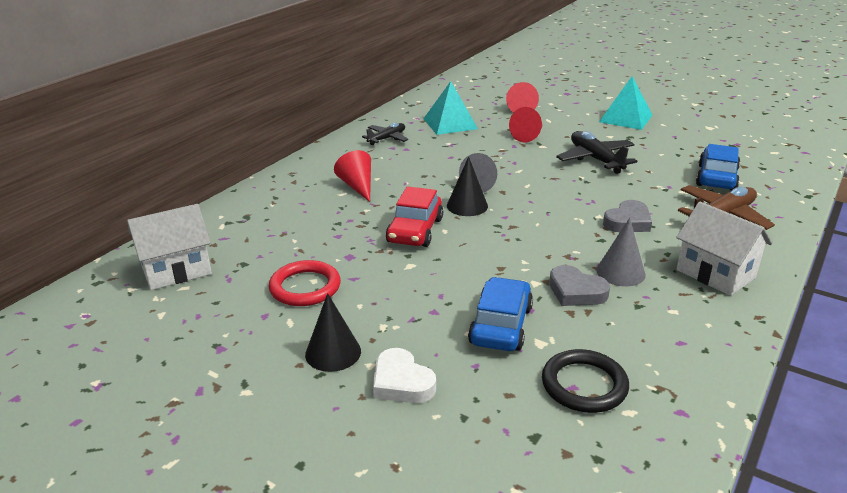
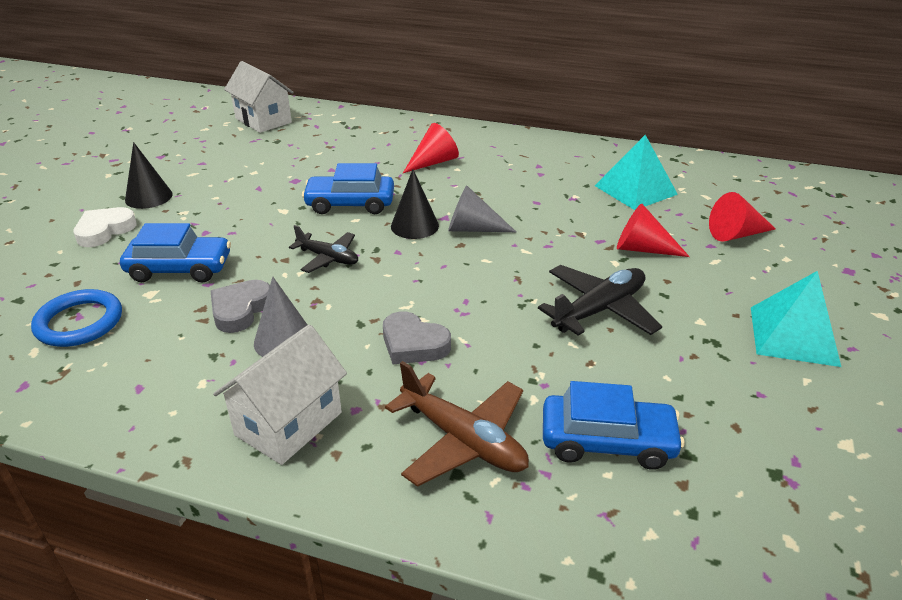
camera: 75 degrees right, 5 degrees up
red ring [269,260,341,306] -> none
black plane [362,123,408,145] -> black plane moved to [289,225,358,273]
red car [386,186,443,247] -> blue car [302,163,394,214]
black ring [542,349,629,413] -> blue ring [31,289,122,347]

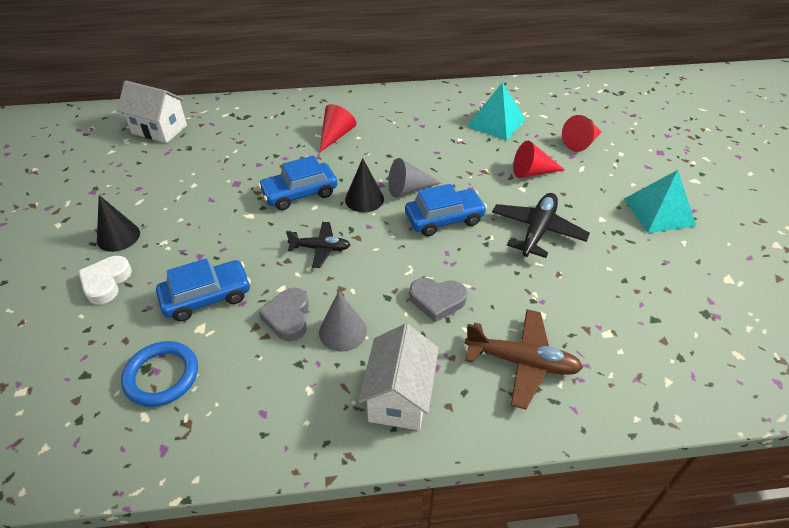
camera: 25 degrees left, 10 degrees up
blue car [543,381,685,470] -> blue car moved to [405,184,487,236]

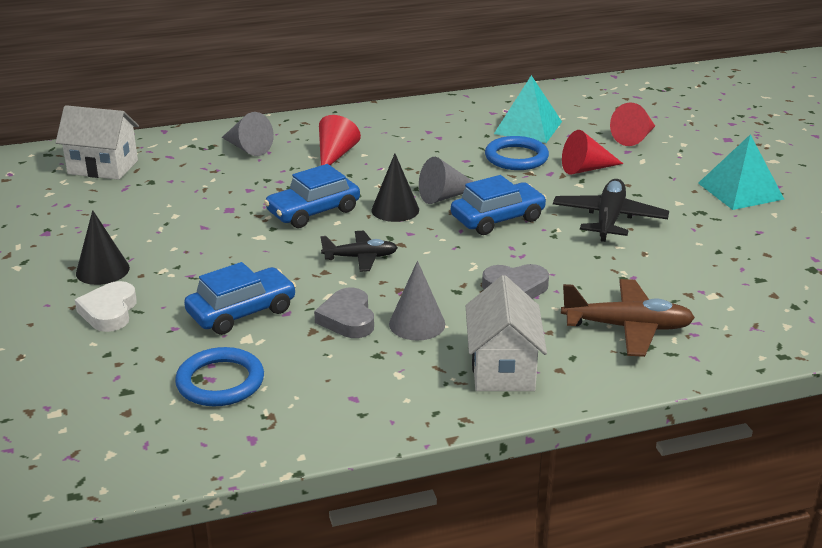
camera: 10 degrees left, 15 degrees down
none -> grey cone [222,112,274,156]
none -> blue ring [485,136,549,170]

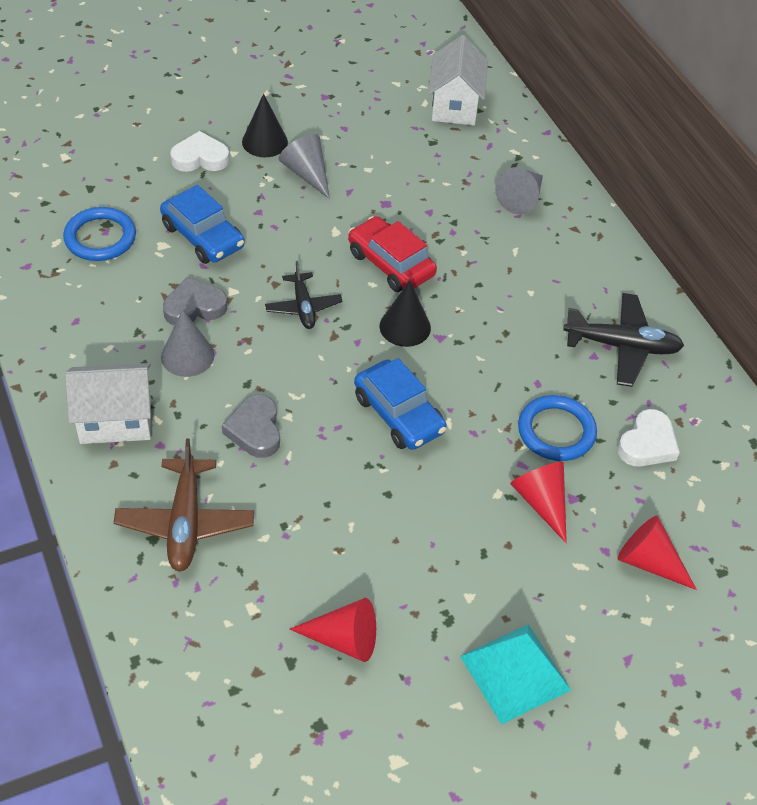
camera: 80 degrees right, 20 degrees up
blue car [264,164,360,228] -> red car [348,216,437,292]
red cone [319,115,361,165] -> red cone moved to [290,598,376,662]
grey cone [419,157,474,204] -> grey cone moved to [279,134,330,199]
turquoise pyramid [494,75,562,143] -> white heart [617,409,680,467]
black plane [553,179,669,242] -> black plane moved to [563,293,684,387]

